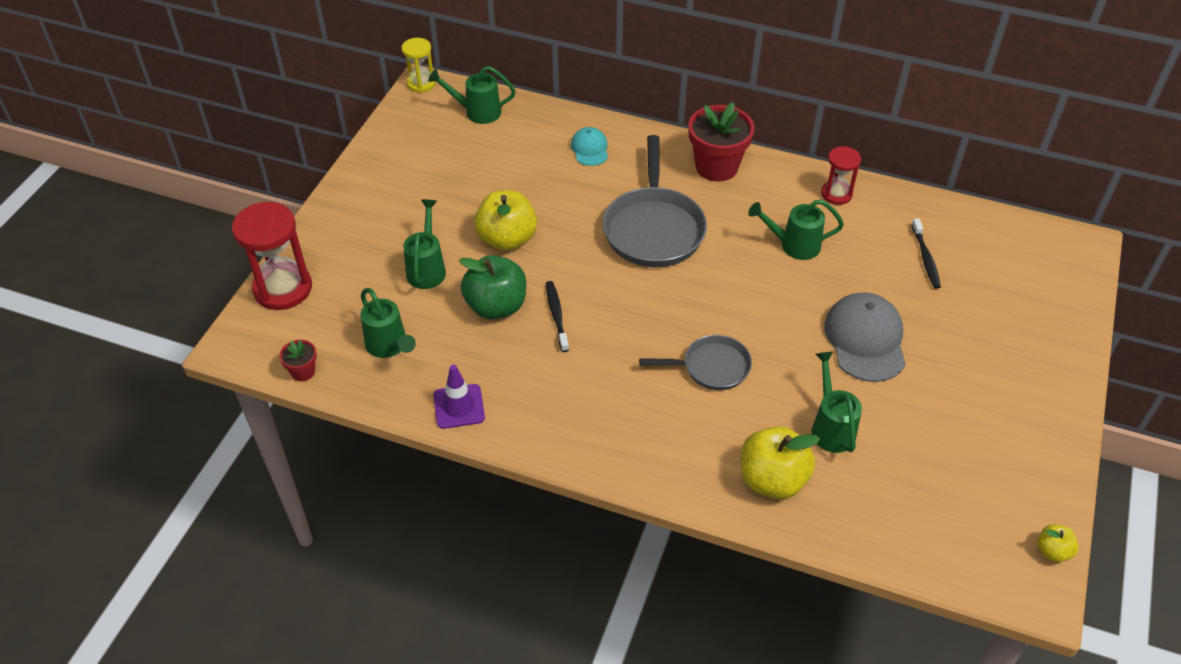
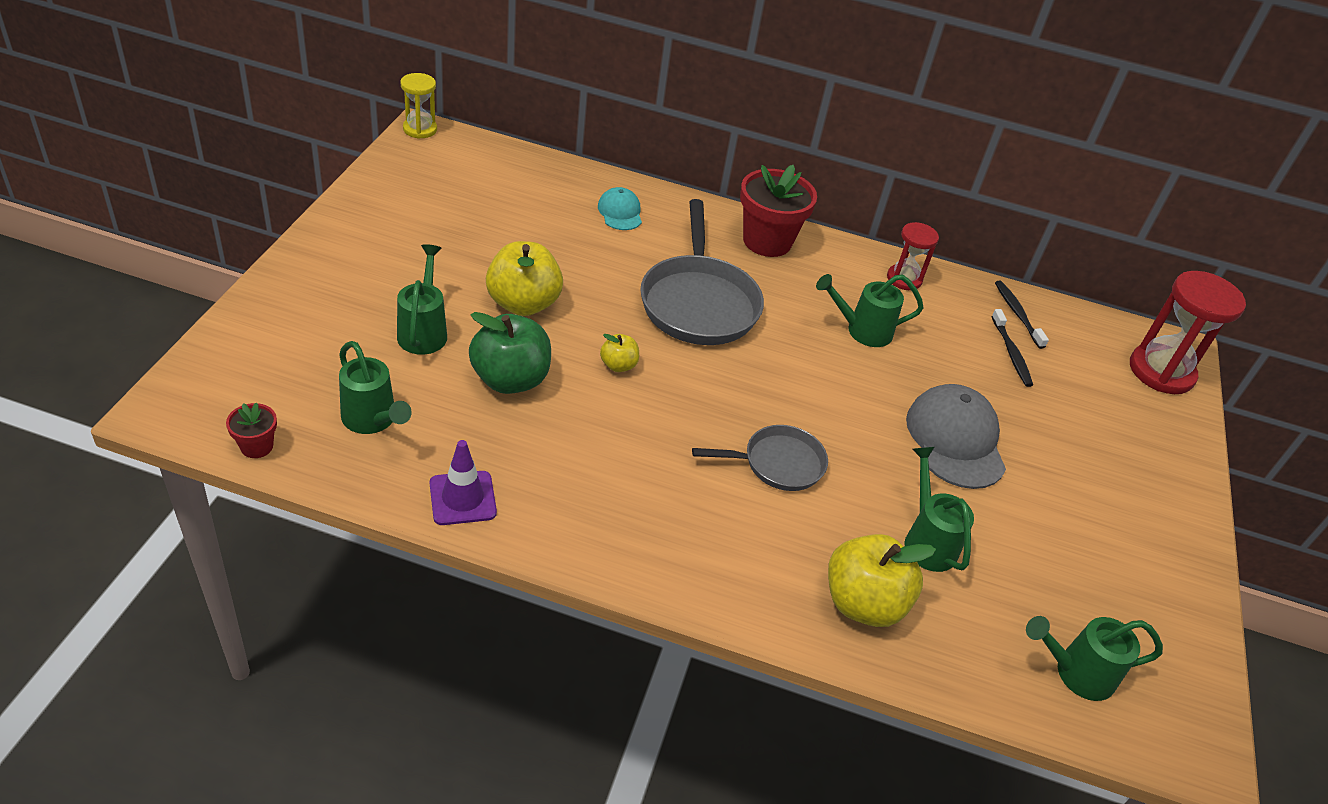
camera: 10 degrees left, 5 degrees down
red hourglass [232,202,312,310] -> red hourglass moved to [1130,271,1246,394]
green watering can [428,66,516,124] -> green watering can moved to [1026,616,1163,701]
black toothbrush [546,281,569,352] -> black toothbrush moved to [995,281,1049,349]
yellow apple [1037,524,1079,563] -> yellow apple moved to [600,334,639,372]

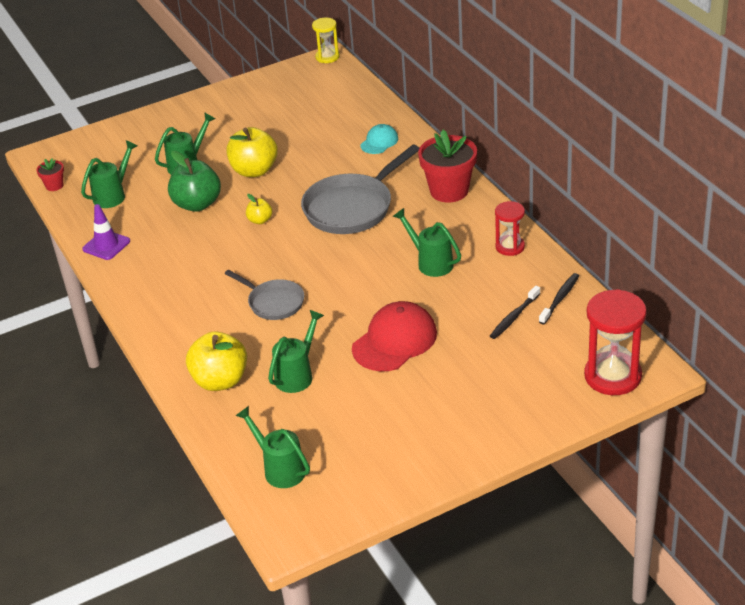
camera: 55 degrees right, 5 degrees down
green watering can [339,341,412,434] -> green watering can turned 150 degrees counterclockwise [81,140,137,208]
grey cap [906,384,1006,489] -> red cap [352,301,437,371]

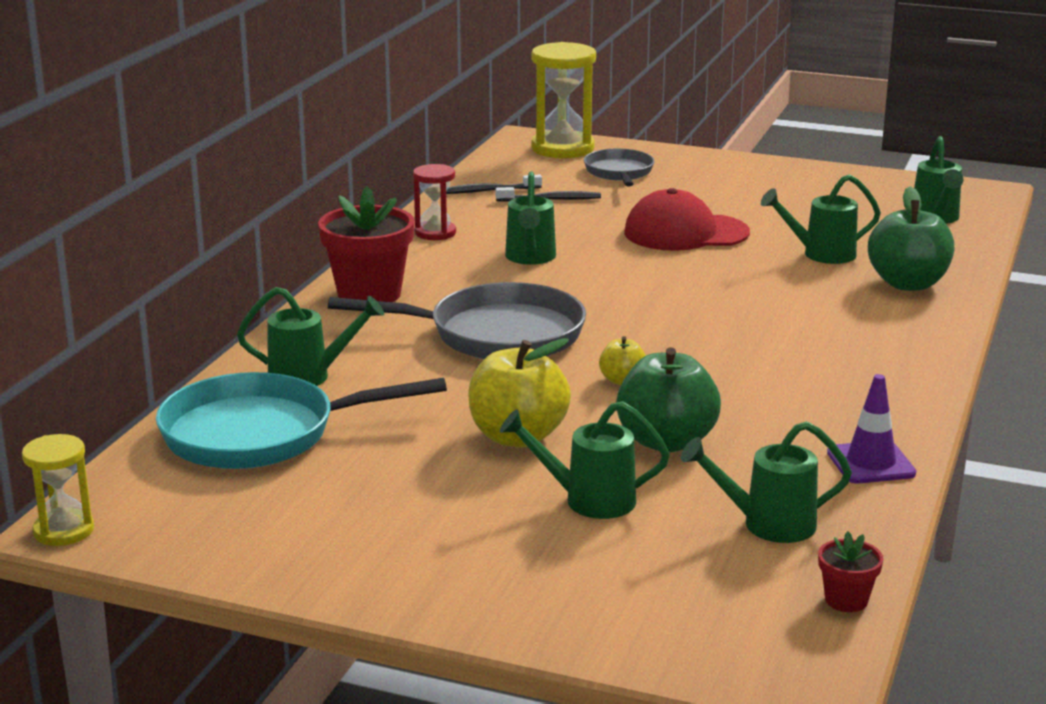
camera: 135 degrees left, 15 degrees down
yellow apple [186,332,247,391] -> green apple [868,186,954,291]
grey pan [225,270,305,320] -> grey pan moved to [584,149,655,187]
turquoise cap [360,124,398,154] -> green watering can [237,287,384,386]
red hourglass [584,289,647,395] -> yellow hourglass [531,42,596,158]
none -> turquoise pan [156,372,447,469]

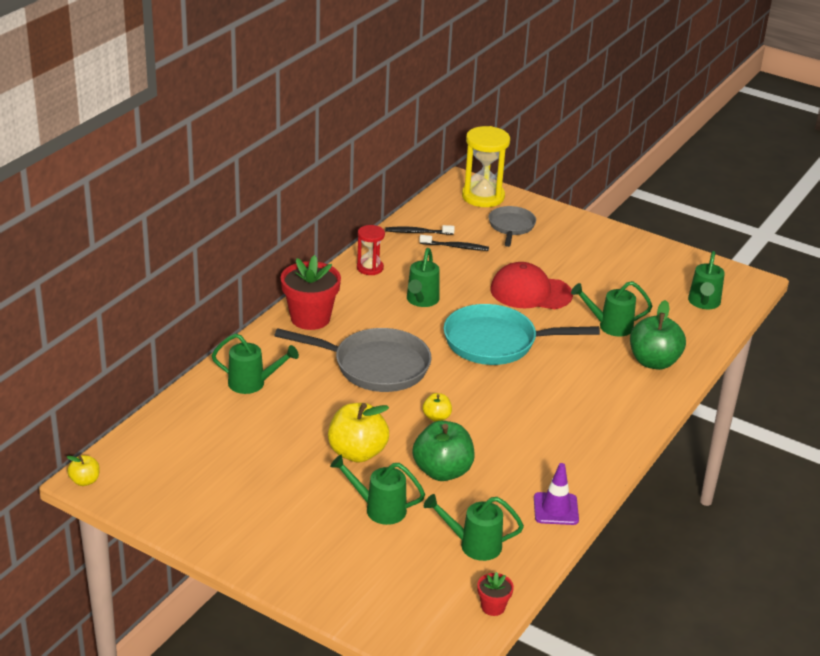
camera: 10 degrees right, 10 degrees up
yellow hourglass [22,434,94,546] -> yellow apple [67,455,100,486]
turquoise pan [156,372,447,469] -> turquoise pan moved to [444,304,600,365]

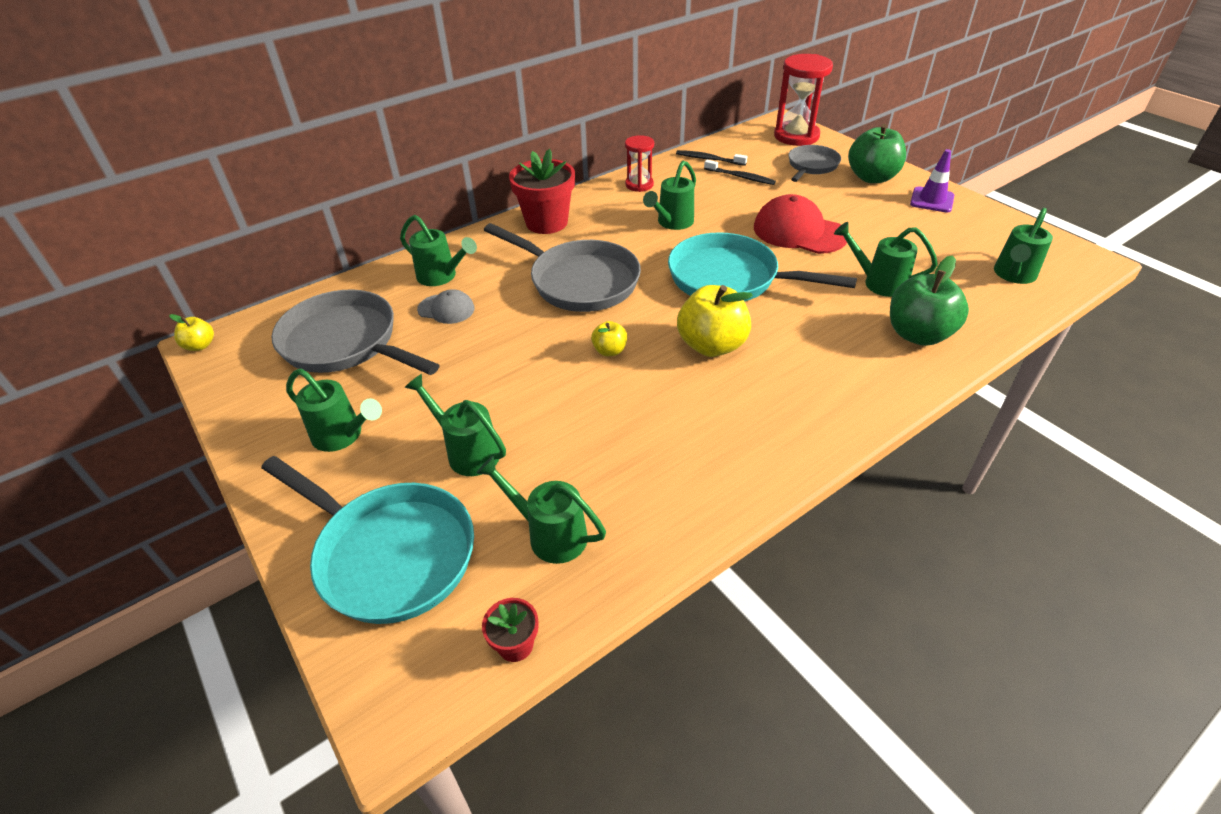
camera: 25 degrees right, 10 degrees up
yellow apple [328,403,389,463] -> yellow apple moved to [677,285,753,357]
green apple [413,421,474,481] -> green apple moved to [848,124,906,183]
yellow hourglass [462,126,510,207] -> red hourglass [774,54,833,146]
purple traffic cone [534,463,579,525] -> purple traffic cone moved to [910,149,954,212]
none -> turquoise pan [261,456,474,624]
none -> grey pan [271,289,440,375]
none -> green watering can [286,369,382,452]
none -> grey cap [417,289,474,324]

